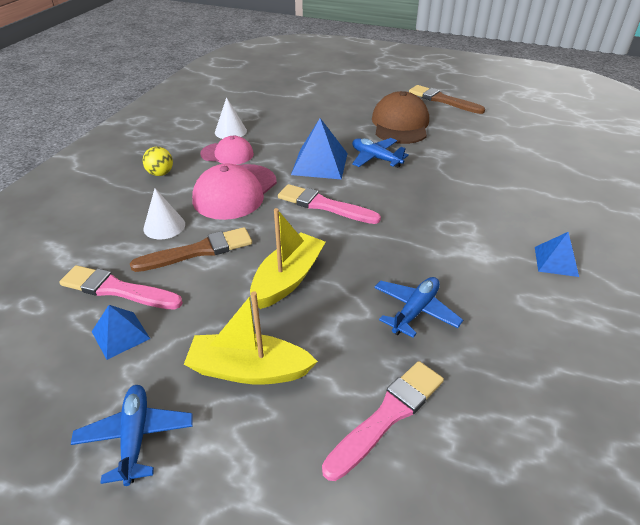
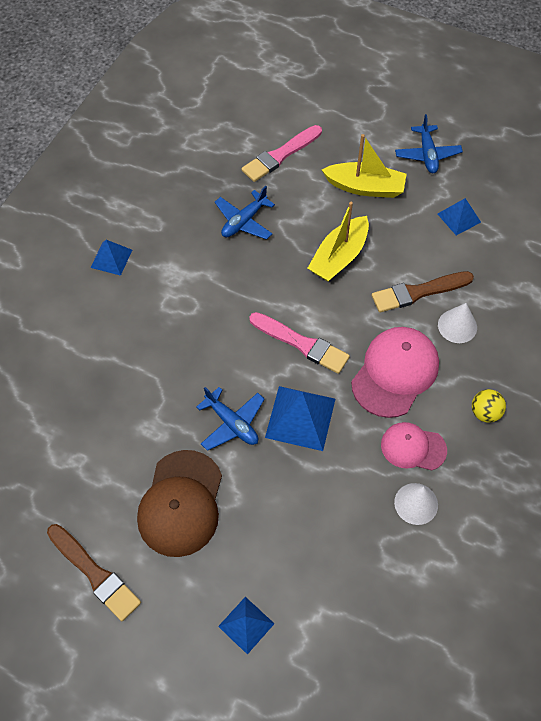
camera: 175 degrees left, 20 degrees up
pink brush [60,265,183,310] -> none
none -> blue pyramid [218,597,274,654]

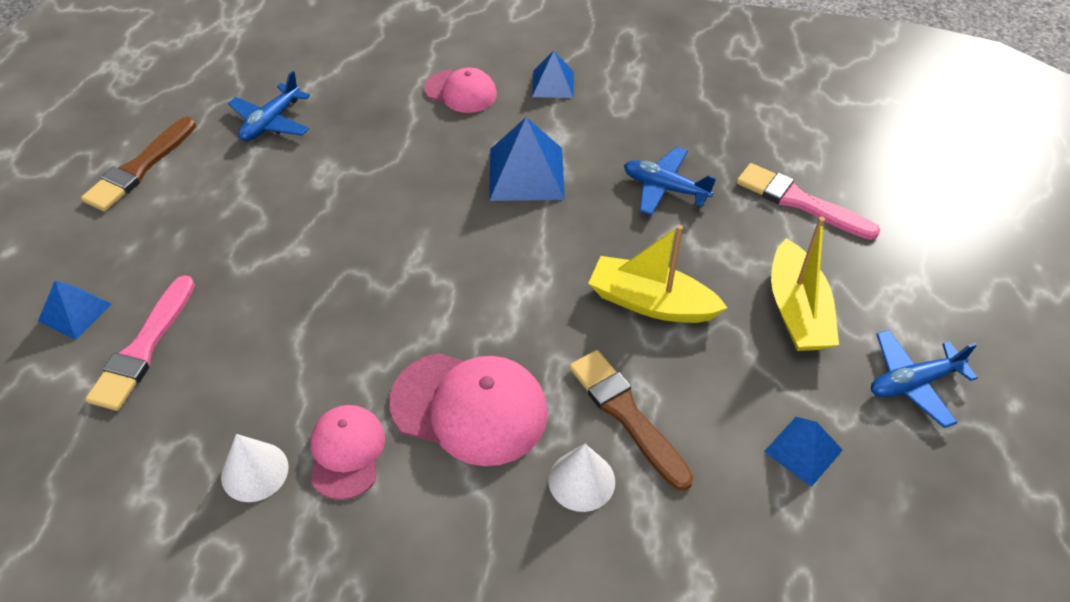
camera: 75 degrees right, 10 degrees down
brown cap [137,450,222,557] -> none
blue plane [196,387,264,451] -> blue plane moved to [228,71,310,141]
pink brush [249,312,350,374] -> pink brush moved to [85,275,195,411]
blue pyramid [265,386,335,451] -> blue pyramid moved to [489,117,565,201]
yellow ball [472,389,506,423] -> none
none -> pink cap [424,68,497,113]

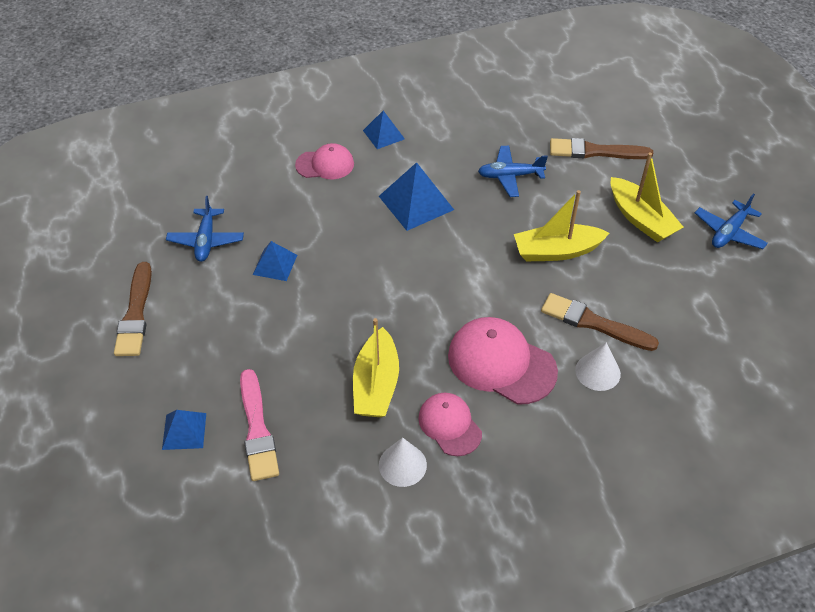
camera: 30 degrees left, 0 degrees up
pink cap [389,353,548,466] -> pink cap turned 135 degrees counterclockwise [448,317,558,405]
pink brush [737,163,880,240] -> brown brush [550,138,653,159]
blue pyramid [764,417,843,487] -> blue pyramid moved to [253,241,297,281]
none -> yellow boat [353,318,399,417]

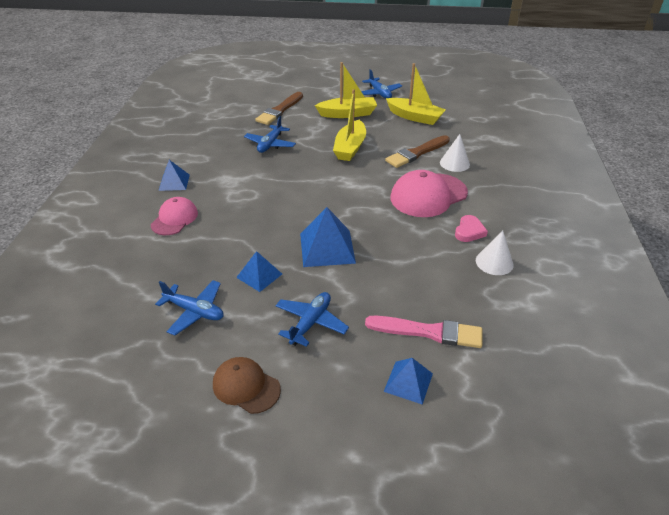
camera: 65 degrees left, 10 degrees down
brown brush [114,262,152,356] -> brown cap [213,357,281,414]
yellow boat [353,318,399,417] -> yellow boat moved to [386,63,446,125]
blue pyramid [379,162,454,231] -> blue pyramid moved to [300,207,356,267]
pink cap [418,393,482,456] -> pink heart [455,215,488,242]
none -> blue plane [275,292,349,347]

